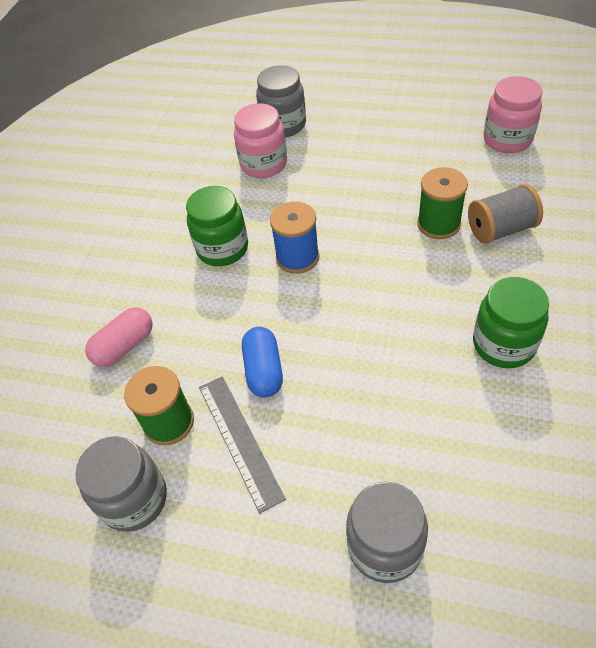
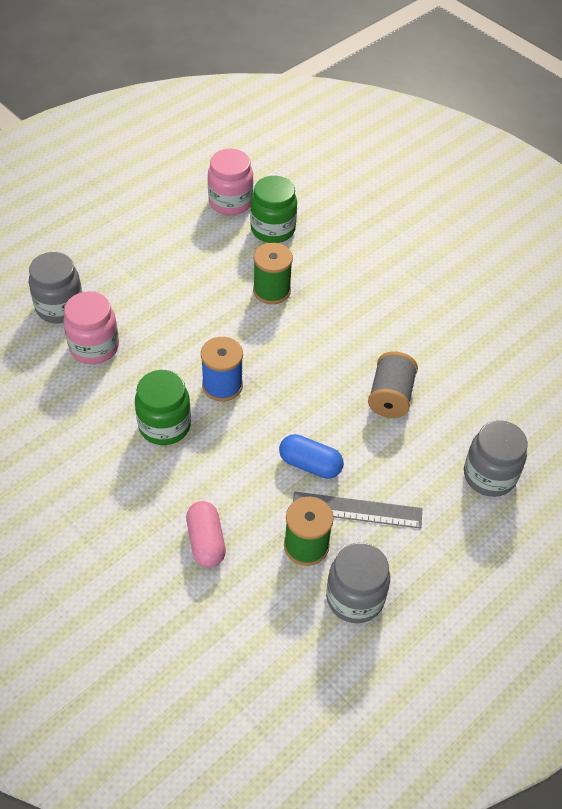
camera: 65 degrees left, 0 degrees up
grey spool [468,184,543,244] -> grey spool moved to [368,351,418,418]
green jar [473,277,549,368] -> green jar moved to [250,176,297,243]

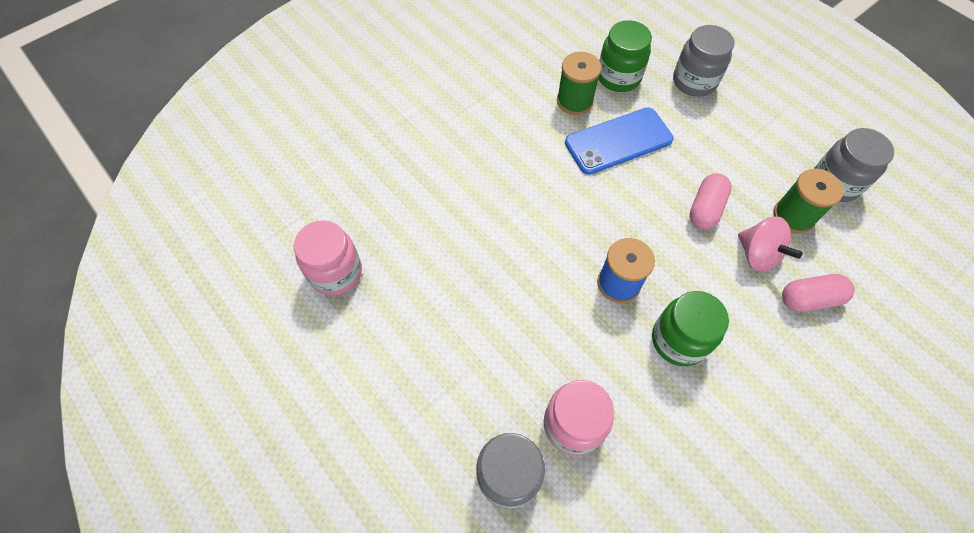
camera: 85 degrees left, 10 degrees up
green jar [250,176,297,243] -> green jar moved to [598,20,652,92]
green spool [253,243,293,304] -> green spool moved to [557,52,601,115]
blue capsule [279,434,344,479] -> pink capsule [690,173,732,229]
grey ruler [293,492,422,529] -> none
grey spool [368,351,418,418] -> blue phone [565,107,674,175]
none -> pink spinning top [738,217,803,272]

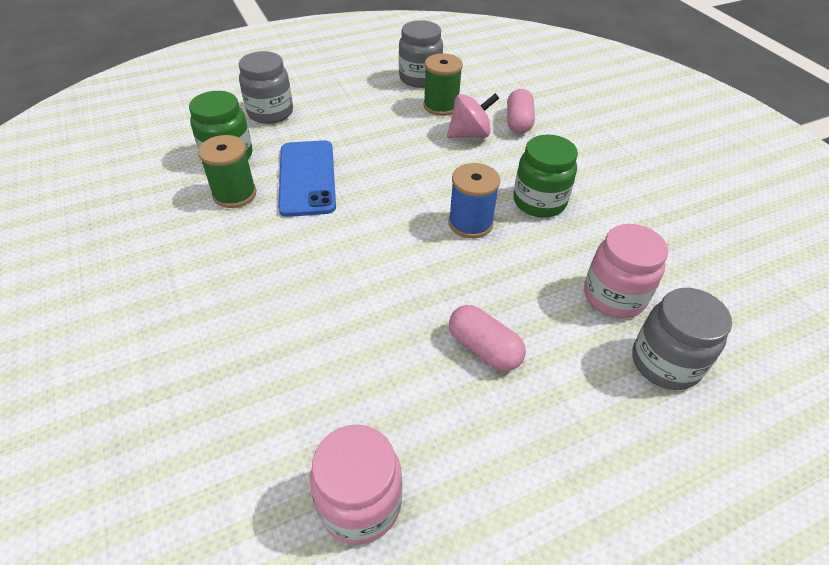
camera: 75 degrees left, 15 degrees down
pink capsule [690,173,732,229] -> pink capsule moved to [449,305,526,371]

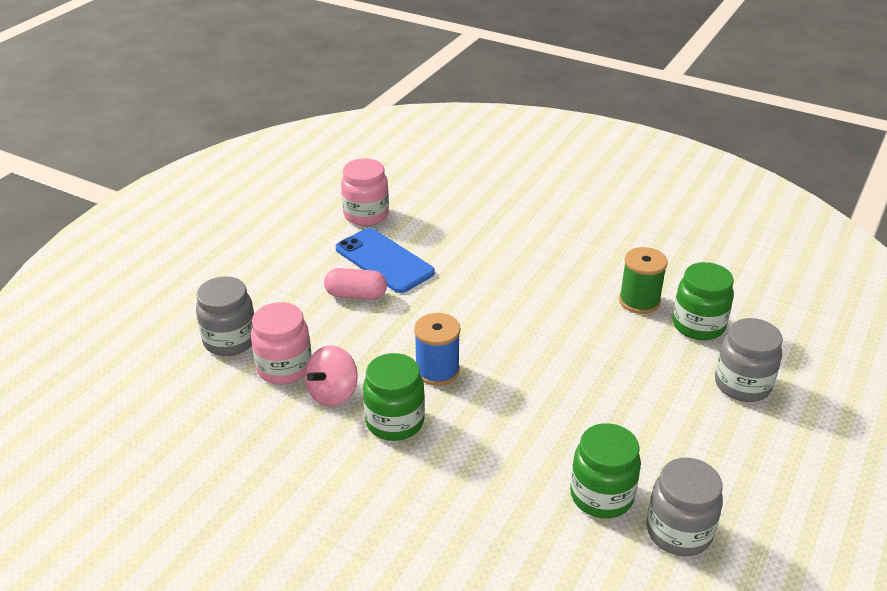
camera: 145 degrees right, 10 degrees down
blue phone [278,140,336,217] -> blue phone moved to [336,228,435,293]
green spool [423,53,463,116] -> green jar [570,423,641,518]
pink spinning top [447,93,499,138] -> pink spinning top moved to [305,345,358,407]
pink capsule [507,89,535,134] -> none

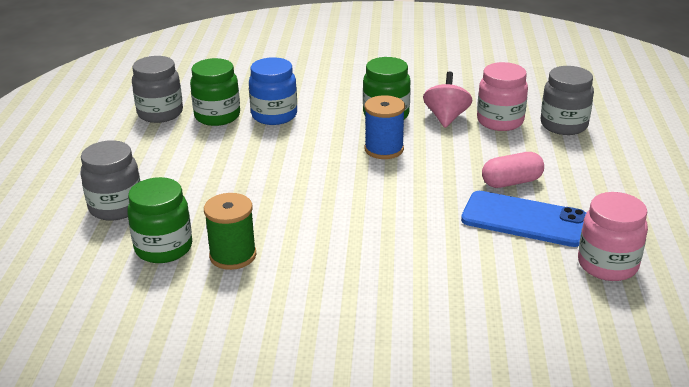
camera: 155 degrees right, 5 degrees down
none -> blue jar [249,57,297,125]

